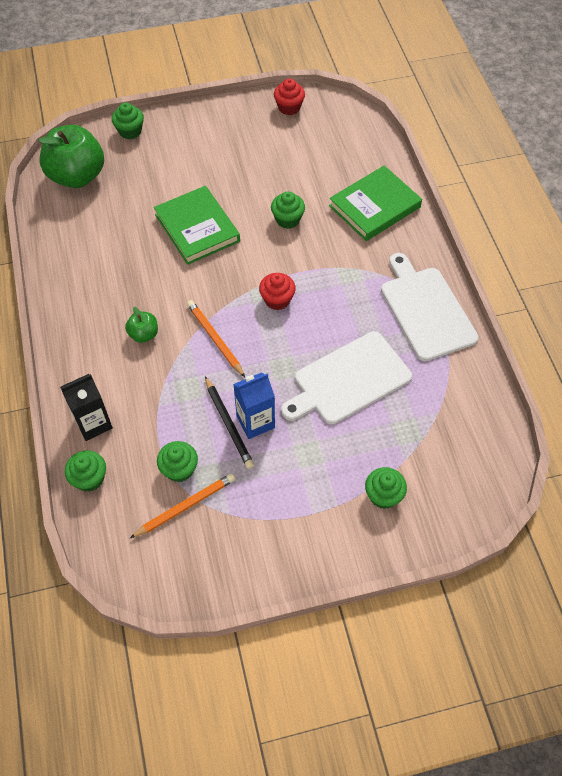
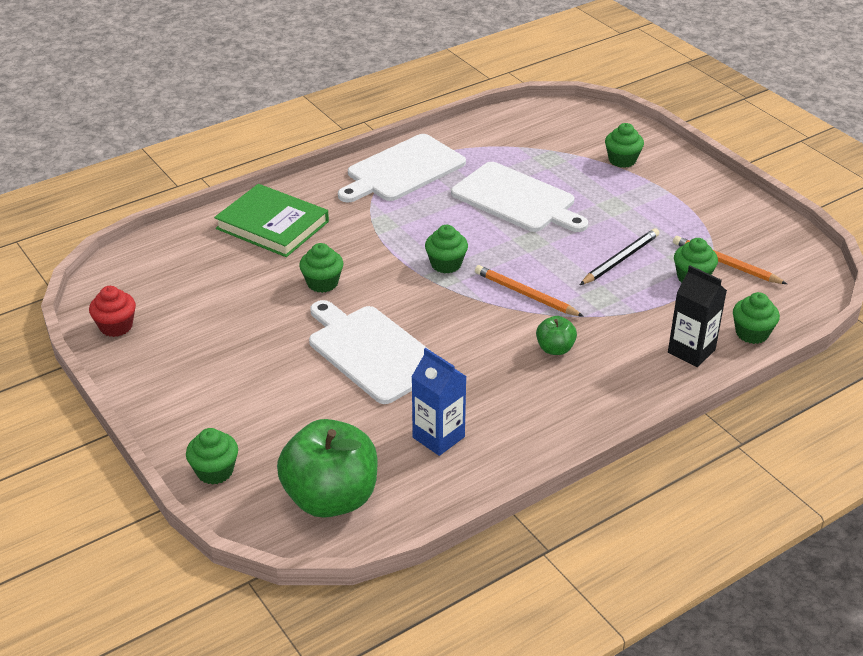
camera: 110 degrees left, 20 degrees down
green book [154,186,240,265] -> white cutting board [309,300,431,404]
orange pencil [187,300,245,377] -> orange pencil turned 90 degrees clockwise [475,265,584,317]
blue carton [233,372,275,439] -> blue carton moved to [412,348,467,456]
red cupcake [259,273,296,310] -> green cupcake [425,225,468,274]

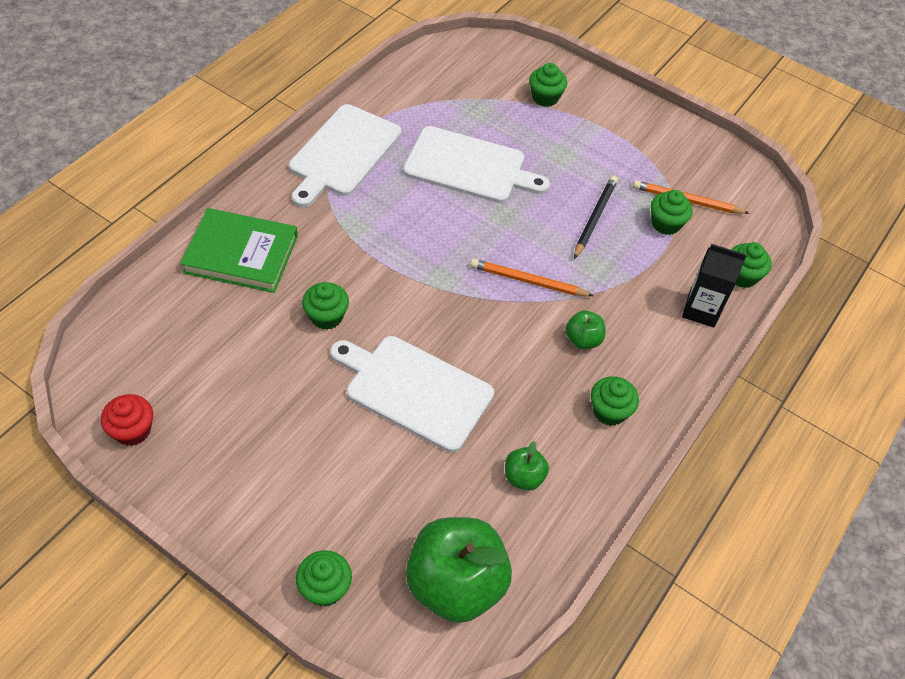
camera: 25 degrees left, 15 degrees up
blue carton [412,348,467,456] -> green apple [505,441,549,491]
green cupcake [425,225,468,274] -> green cupcake moved to [591,376,639,426]

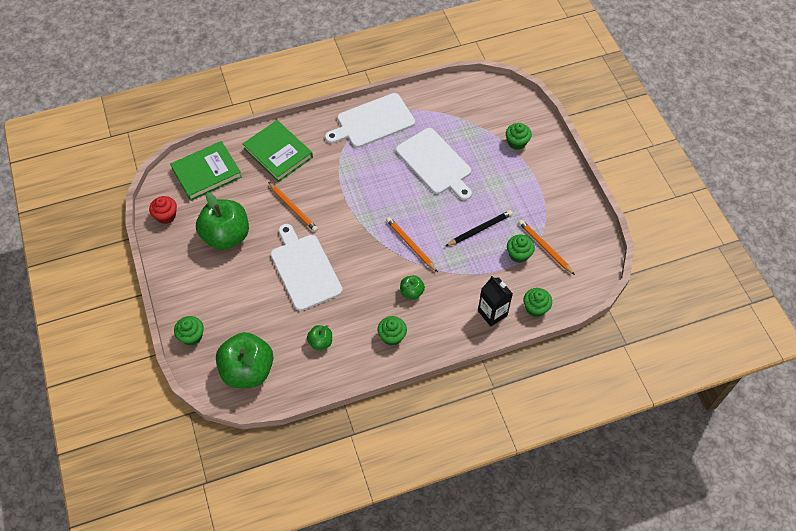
camera: 40 degrees right, 5 degrees up
green cupcake [302,282,349,330] -> orange pencil [268,182,318,232]
none -> green book [170,141,242,201]
none -> green apple [196,192,249,250]

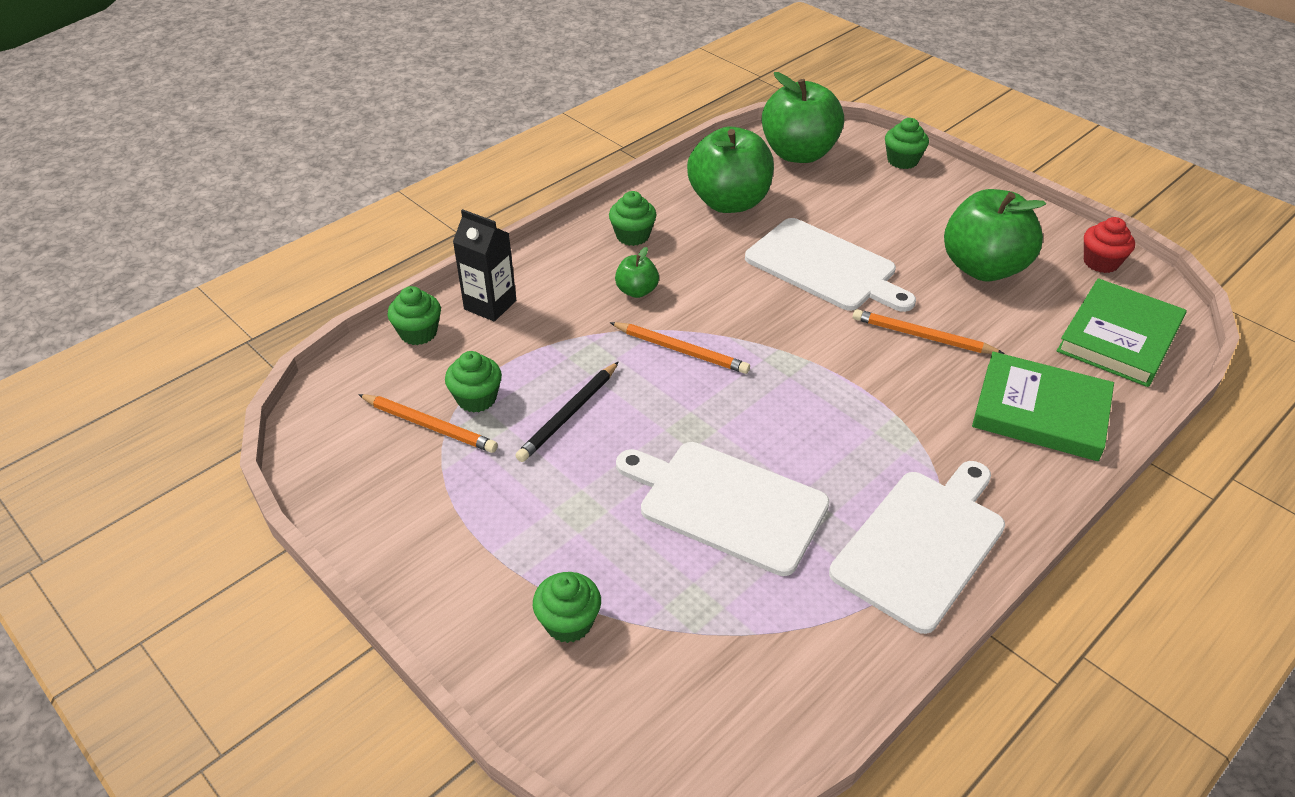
camera: 155 degrees right, 15 degrees down
green apple [307,325,332,350] -> green apple [687,127,774,213], size x2.16

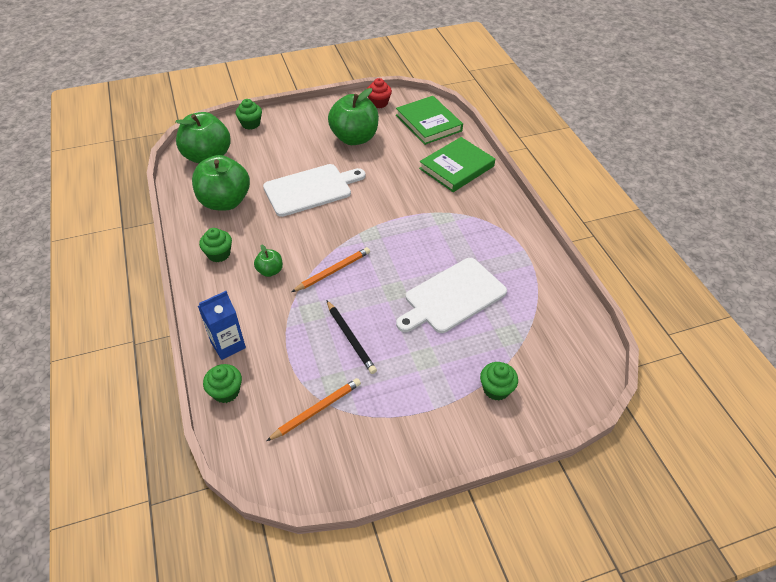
camera: 65 degrees left, 5 degrees up
green cupcake [445,351,502,413] -> none
black carton [453,209,516,322] -> blue carton [198,291,246,360]
white cutting board [829,461,1005,634] -> none
orange pencil [853,309,1005,354] -> none

